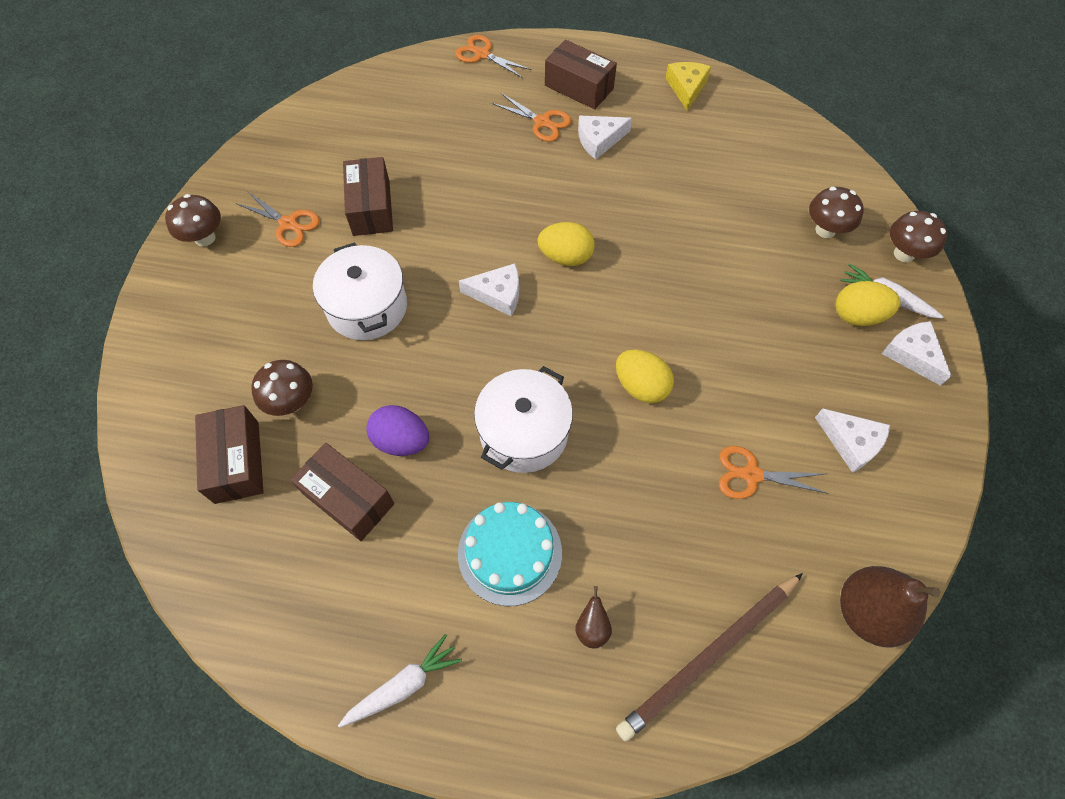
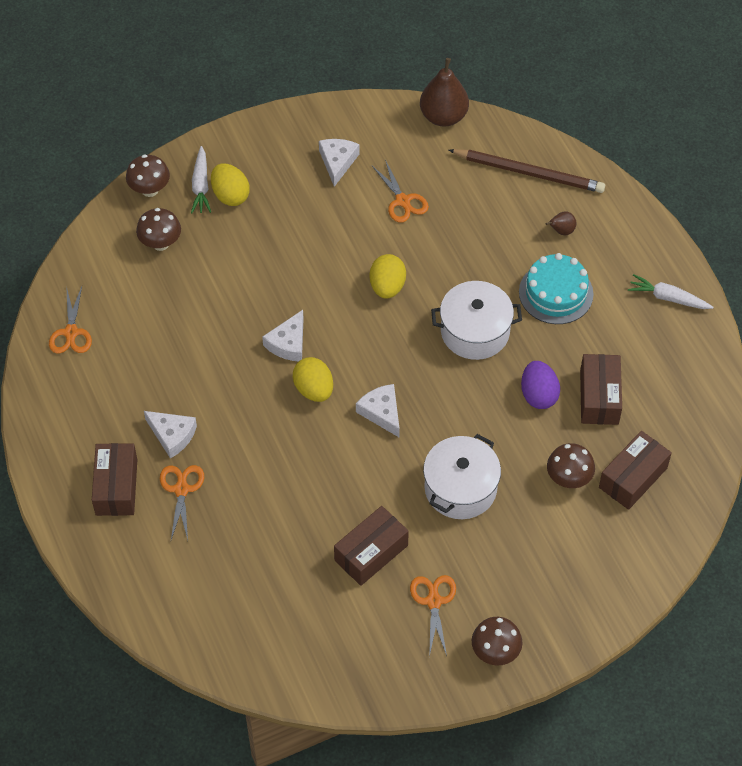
camera: 125 degrees left, 5 degrees down
orange scissors [455,35,531,78] -> orange scissors moved to [49,286,92,354]
yellow cheese [665,62,711,111] -> none
white cheese [882,321,951,386] -> white cheese moved to [262,310,304,361]

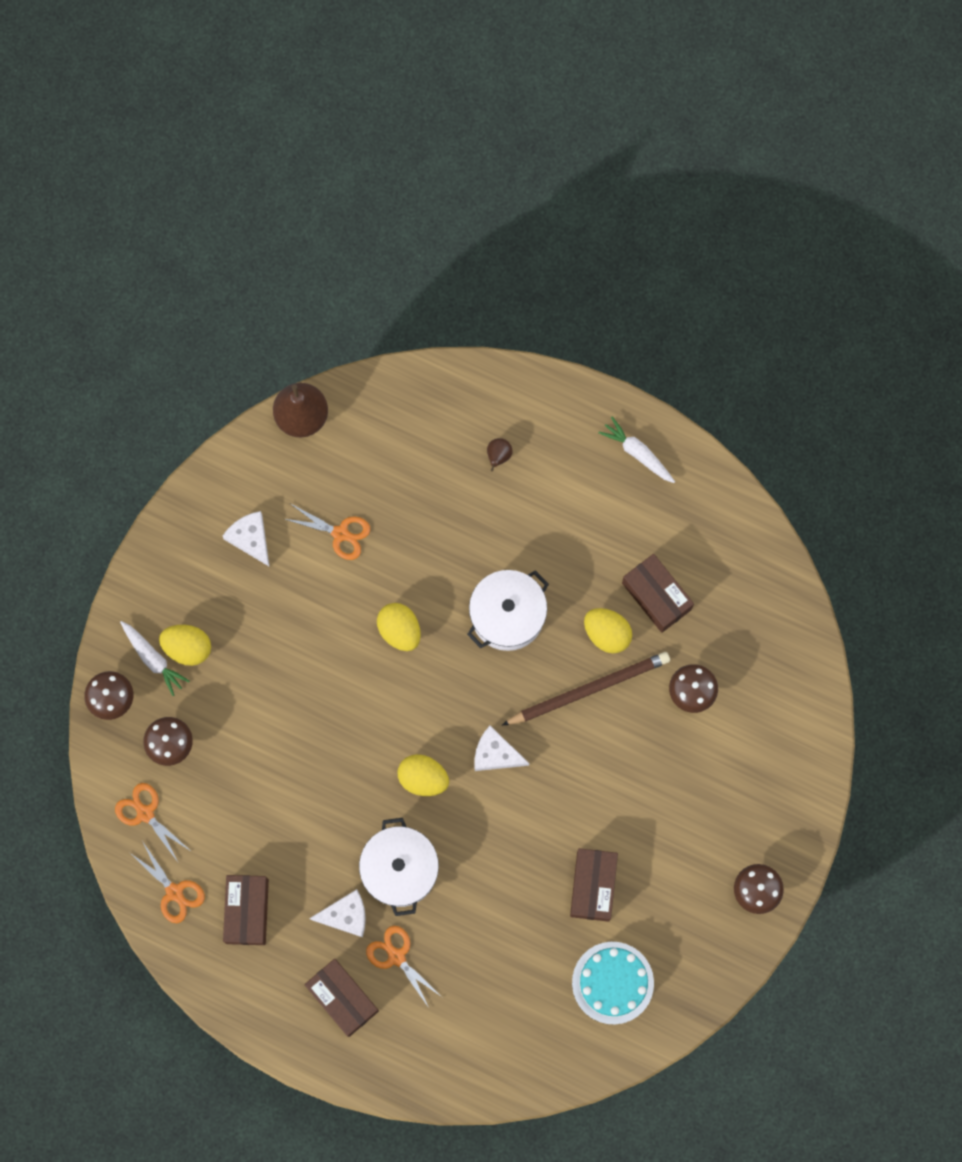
camera: 40 degrees left, 20 degrees up
white cheese [262,310,304,361] -> none
orange scissors [410,575,456,657] -> orange scissors moved to [115,783,192,862]
white pot [423,434,501,519] -> white pot moved to [359,818,439,916]
brown pencil [449,149,605,193] -> brown pencil moved to [502,652,670,725]
turquoise cake [519,253,594,324] -> turquoise cake moved to [572,942,654,1025]
purple egg [521,361,560,409] -> yellow egg [584,608,632,653]
brown box [599,431,672,510] -> brown box moved to [223,875,269,945]
white carrot [628,274,713,309] -> white carrot turned 60 degrees clockwise [598,417,675,483]

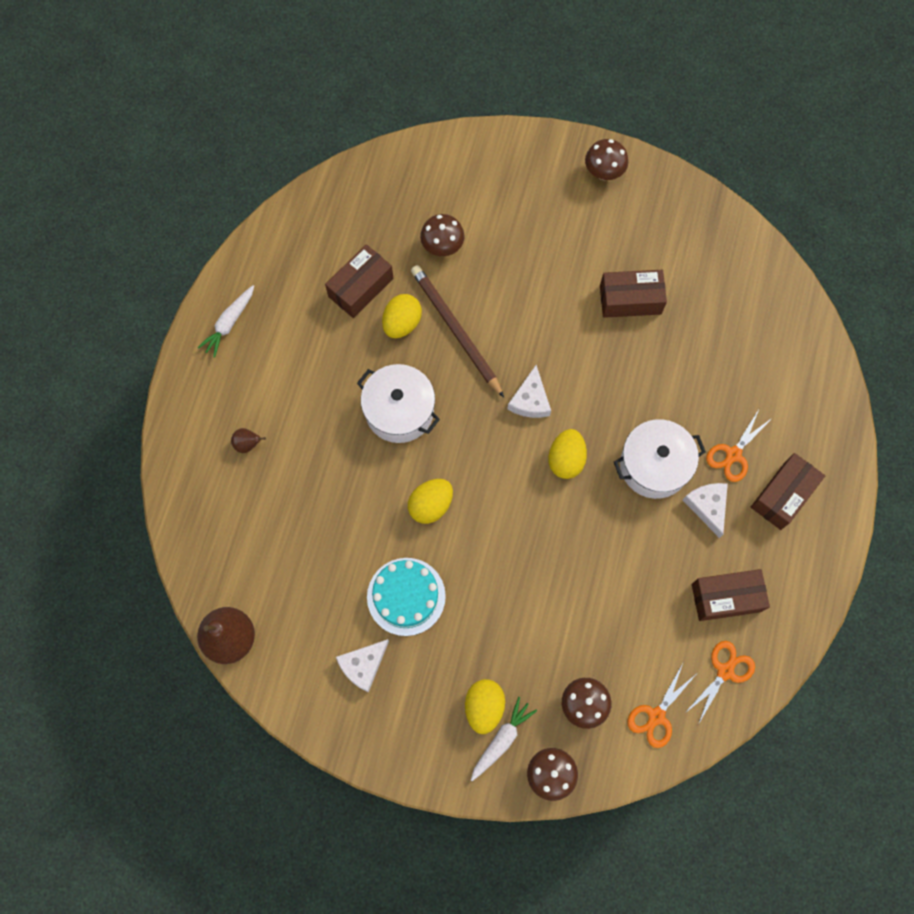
camera: 100 degrees left, 5 degrees down
orange scissors [285,504,370,560] -> none
turquoise cake [572,942,654,1025] -> turquoise cake moved to [367,558,446,636]

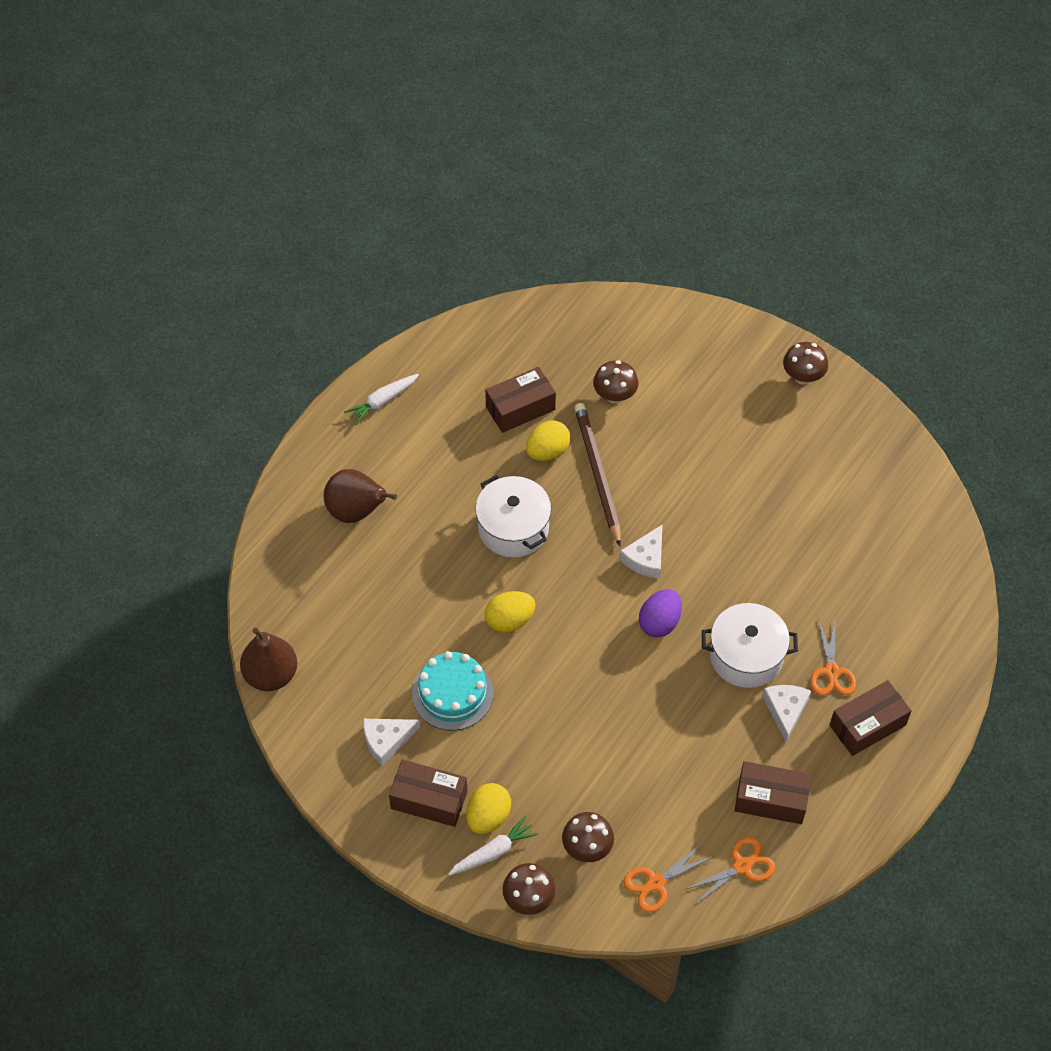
camera: 20 degrees right, 15 degrees down
brown pear [231,428,266,453] -> brown pear [324,469,397,523], size x2.13
yellow egg [548,429,587,479] -> purple egg [639,589,682,637]
brown box [600,270,667,318] -> brown box moved to [389,759,467,827]
orange scissors [706,410,772,482] -> orange scissors turned 60 degrees counterclockwise [810,620,856,695]

